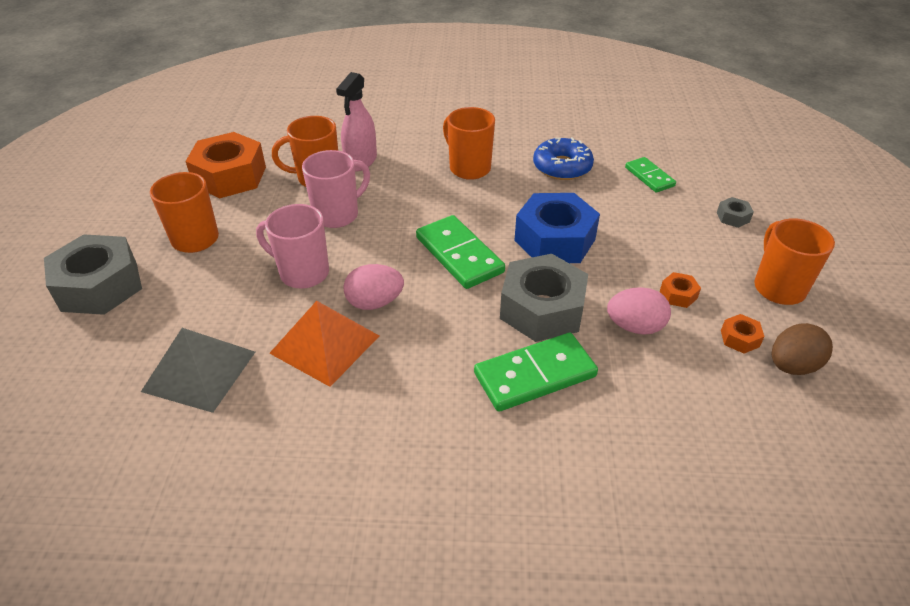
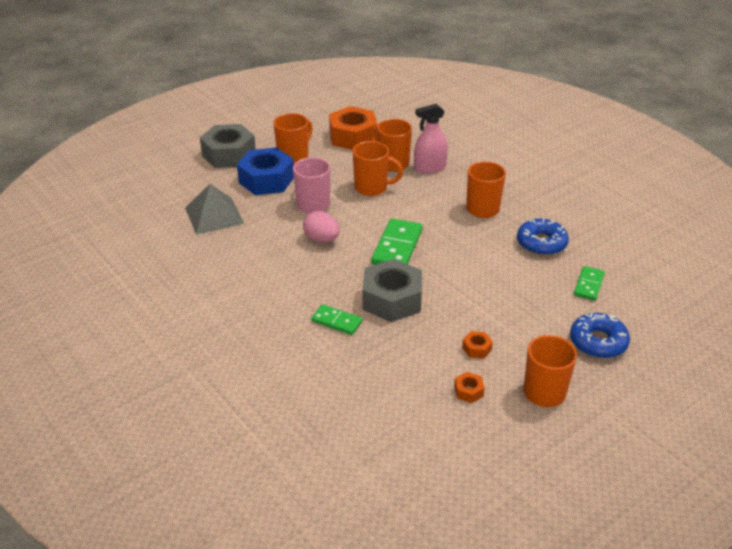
camera: 50 degrees right, 5 degrees down
orange pyramid [269,301,379,387] -> none
pink mug [302,150,370,228] -> orange mug [353,141,403,196]
green domino [474,333,598,412] -> green domino [311,304,363,335], size x0.60
blue nut [514,193,600,263] -> blue nut moved to [237,147,294,195]
pink egg [607,287,671,335] -> none
grey nut [717,197,754,228] -> blue donut [570,313,630,358]
brown egg [771,323,833,375] -> none

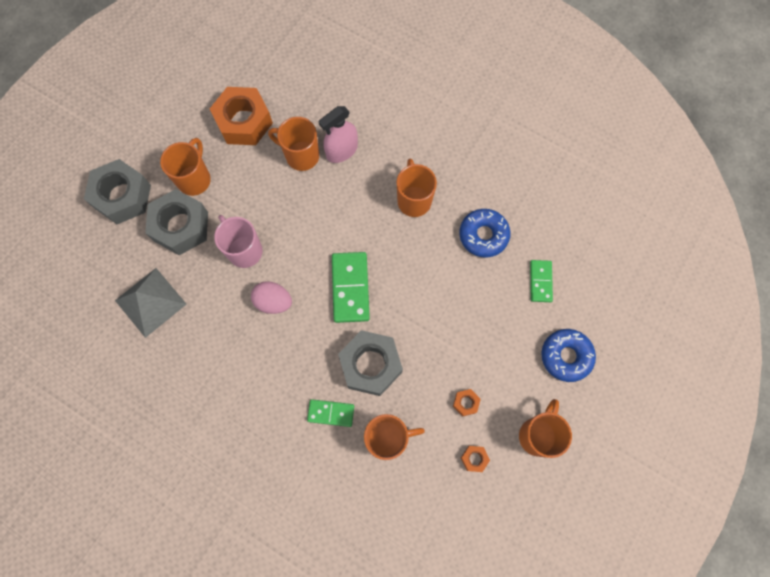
camera: 20 degrees left, 35 degrees up
blue nut [237,147,294,195] -> grey nut [145,189,208,255]
orange mug [353,141,403,196] -> orange mug moved to [364,414,425,460]

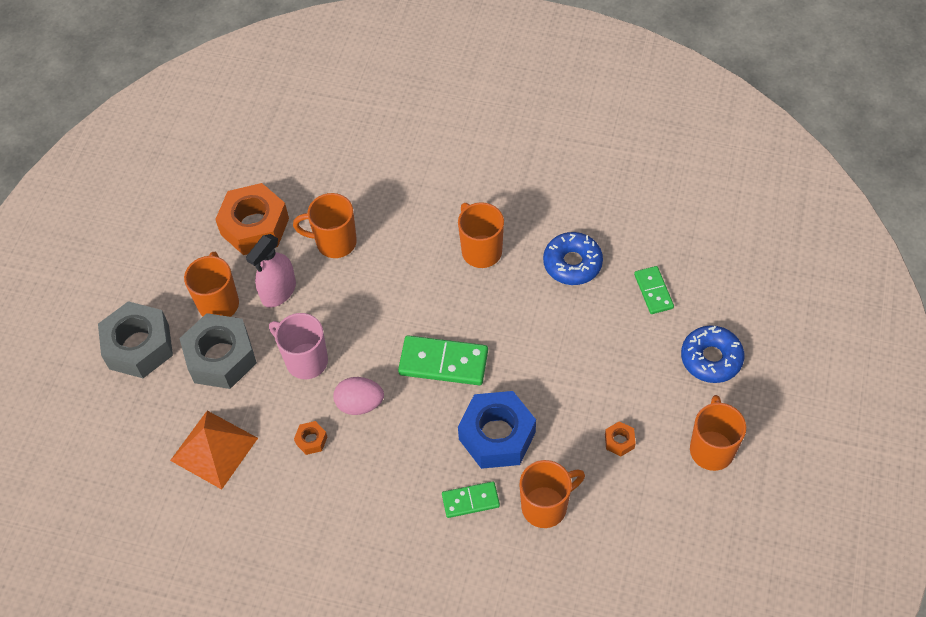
camera: 15 degrees left, 15 degrees down
grey pyramid [115,268,187,338] -> orange pyramid [170,411,258,489]
pink spray bottle [318,106,358,163] -> pink spray bottle moved to [246,234,296,308]
green domino [332,252,370,323] -> green domino turned 60 degrees counterclockwise [398,335,488,385]
grey nut [338,330,403,396] -> blue nut [458,391,536,469]
orange nut [461,446,490,472] -> orange nut moved to [294,421,327,455]

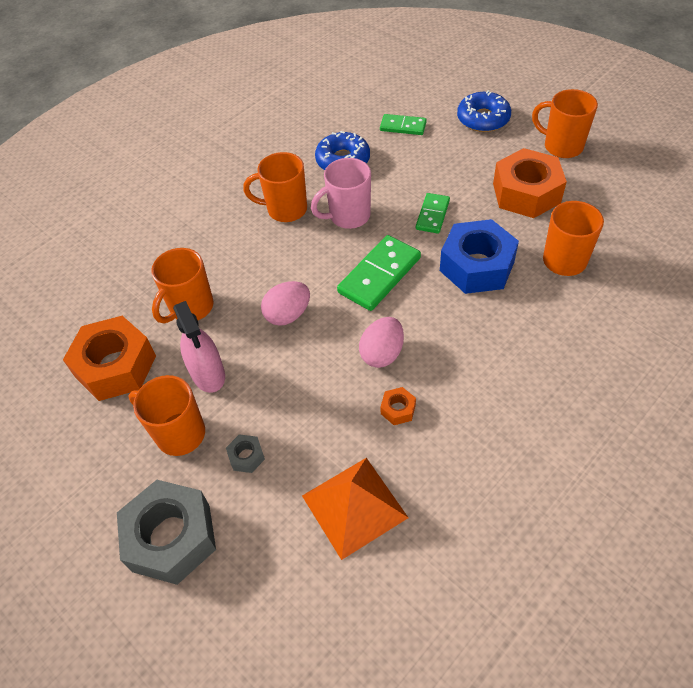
camera: 60 degrees left, 5 degrees down
grey nut [179,313,257,389] -> grey nut [226,434,265,473], size x0.42
pink mug [269,313,328,379] -> pink mug moved to [311,158,371,229]
green domino [442,481,500,518] -> green domino moved to [416,193,450,234]
orange nut [605,421,636,456] -> orange nut [493,148,567,218], size x2.38
none -> pink egg [261,281,310,326]

